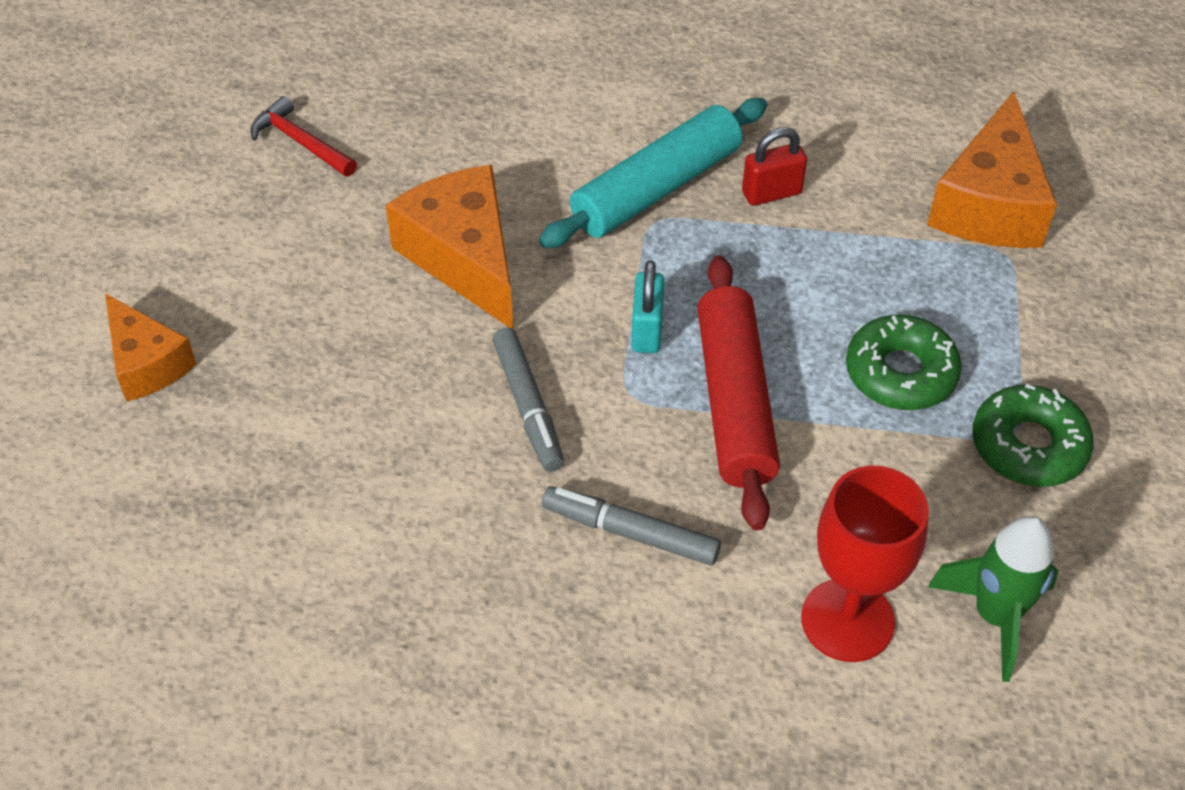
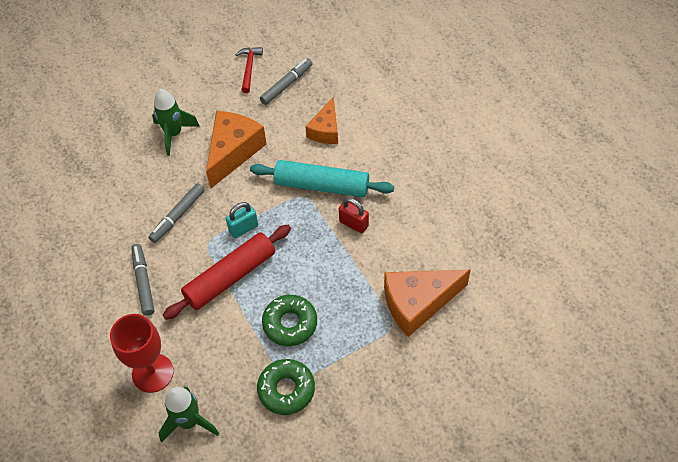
camera: 55 degrees right, 5 degrees up
orange cheese [105,293,197,401] -> orange cheese moved to [305,97,338,144]
none -> green rocket [152,89,200,156]
none -> grey marker [260,58,313,105]

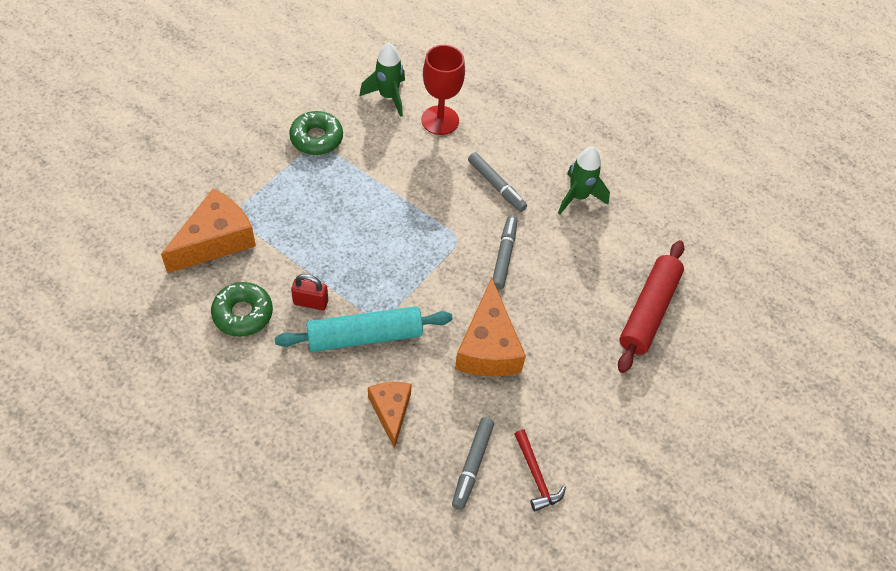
camera: 150 degrees right, 0 degrees up
green rocket [152,89,200,156] -> green rocket moved to [558,146,610,214]
red rolling pin [163,225,291,320] -> red rolling pin moved to [618,240,684,373]
turquoise padlock [226,202,258,238] -> none
green donut [262,295,317,346] -> green donut moved to [211,282,273,337]

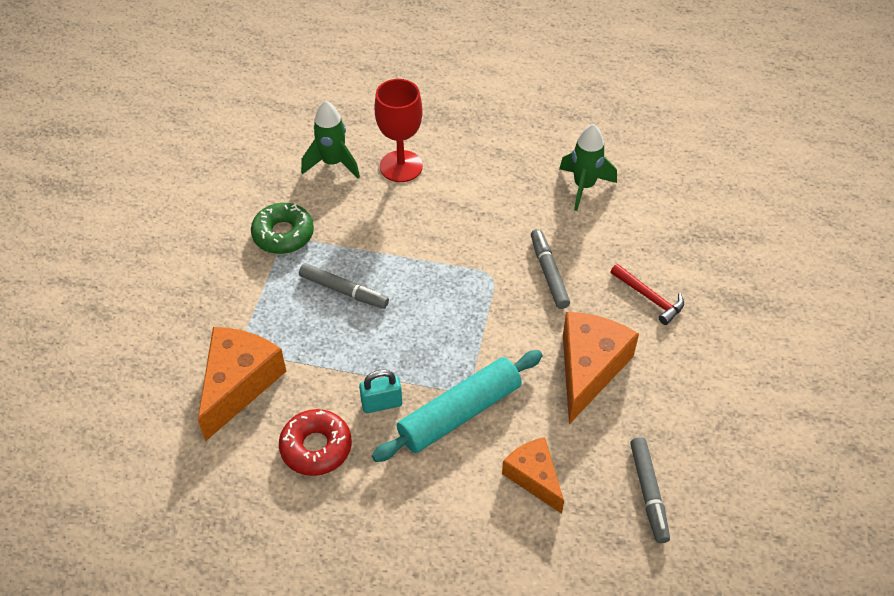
camera: 20 degrees left, 5 degrees down
green donut [211,282,273,337] -> red donut [279,409,352,476]
red padlock [291,274,328,310] -> turquoise padlock [359,369,402,413]
orange cheese [455,278,526,377] -> orange cheese turned 135 degrees counterclockwise [563,312,639,424]
grey marker [468,152,527,212] -> grey marker moved to [299,263,389,309]
red hammer [515,430,566,511] -> red hammer moved to [610,264,684,325]
red rolling pin [618,240,684,373] -> none

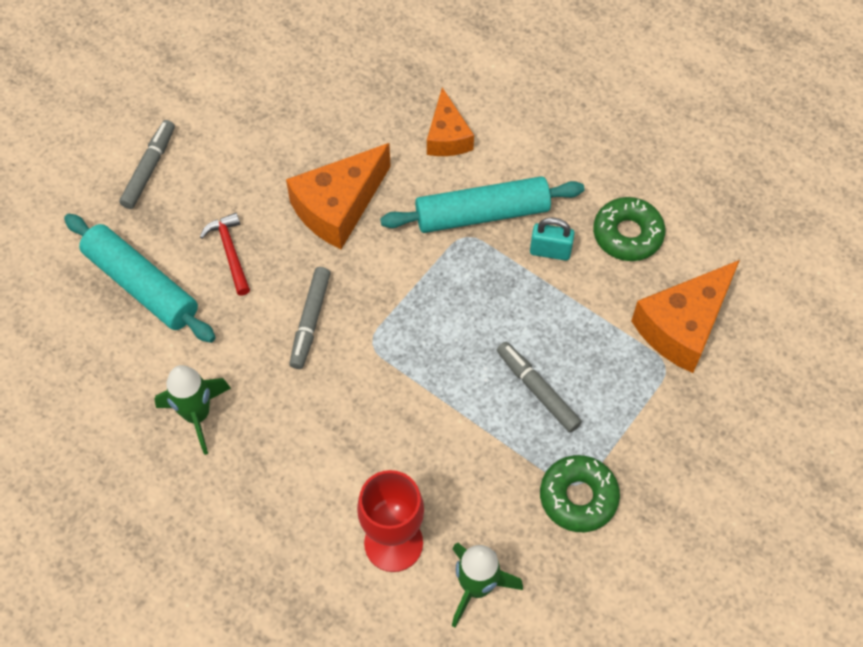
camera: 155 degrees left, 10 degrees up
red donut [279,409,352,476] -> green donut [593,197,665,261]
grey marker [630,437,670,543] -> grey marker moved to [119,120,175,209]
none -> turquoise rolling pin [64,214,216,343]

